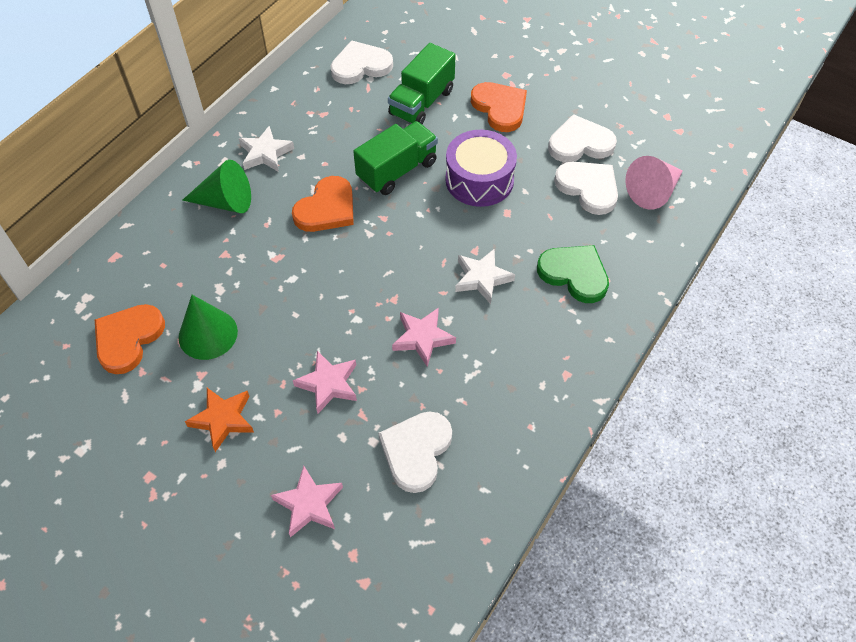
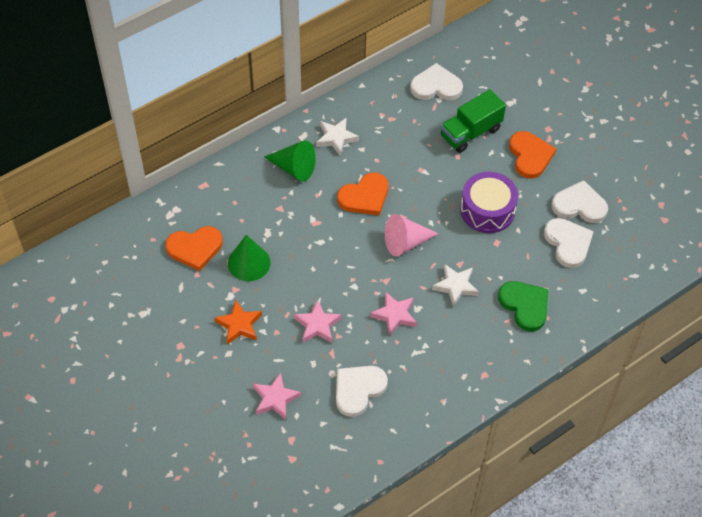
camera: 20 degrees right, 0 degrees up
orange heart [95,304,165,374] -> orange heart turned 150 degrees counterclockwise [165,226,223,271]
green truck [353,121,438,195] -> none
pink cone [625,156,683,210] -> pink cone moved to [385,214,439,257]

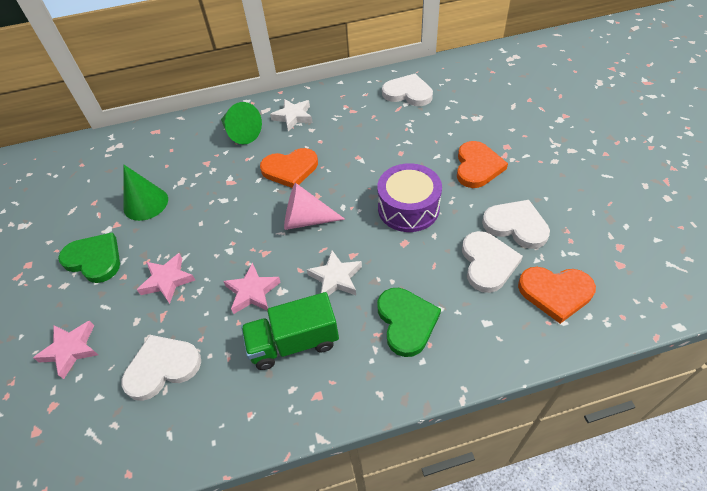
camera: 25 degrees right, 5 degrees down
orange heart [165,226,223,271] -> orange heart moved to [518,267,596,324]
orange star [214,300,262,345] -> green heart [58,232,120,283]
green truck [441,89,506,153] -> green truck moved to [241,292,339,370]

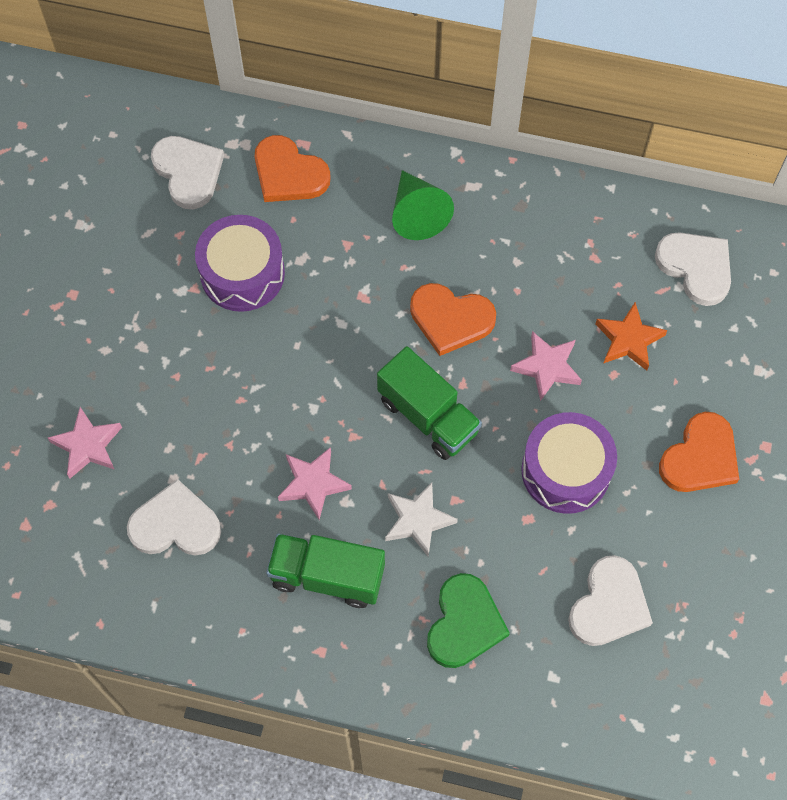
camera: 25 degrees right, 15 degrees up
green heart [58,232,120,283] -> none
green cone [123,165,168,221] -> purple drum [195,215,285,312]
pink star [137,253,195,304] -> pink star moved to [510,331,582,401]
white star [270,99,313,132] -> none
pink cone [284,183,345,230] -> green truck [377,346,482,460]
white heart [482,200,550,249] -> white heart moved to [151,136,224,209]
orange heart [518,267,596,324] -> orange heart moved to [254,135,331,202]
none -> orange star [595,302,667,371]

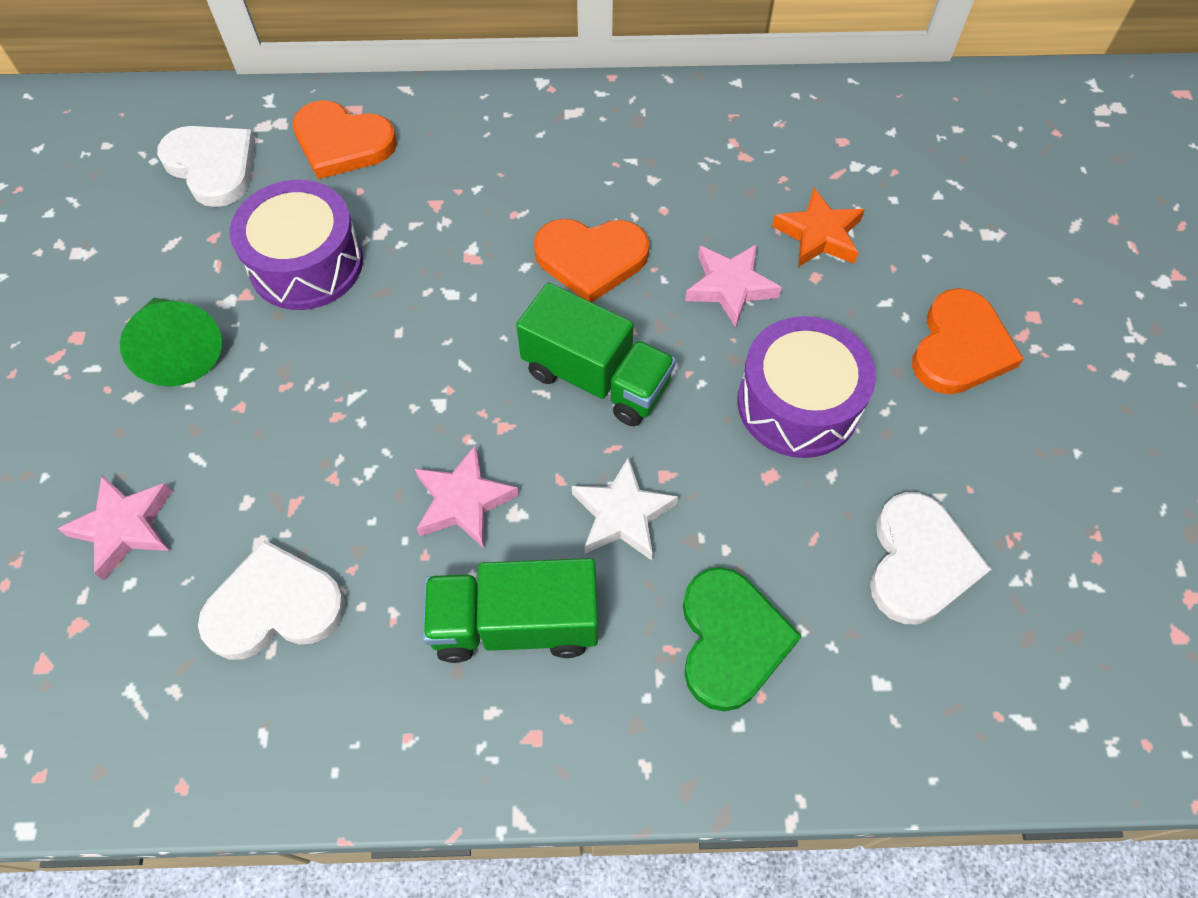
camera: 15 degrees left, 5 degrees down
green cone [392,170,454,240] -> green cone moved to [120,298,222,386]
white heart [655,232,731,306] -> none

